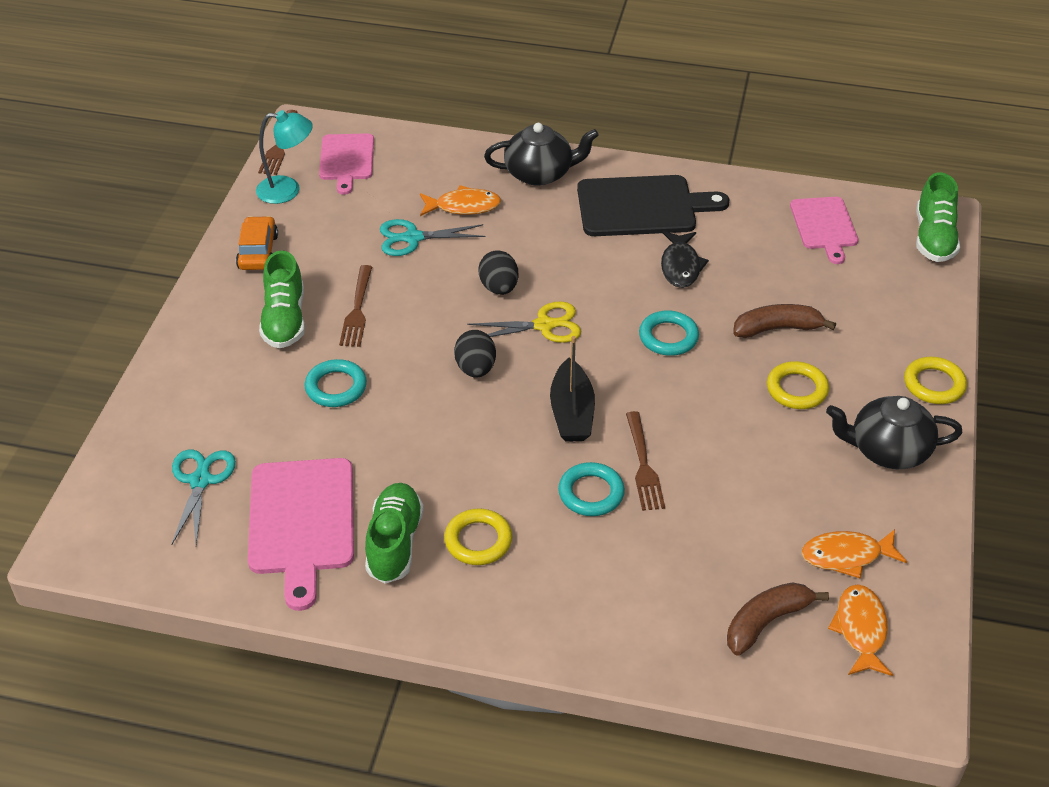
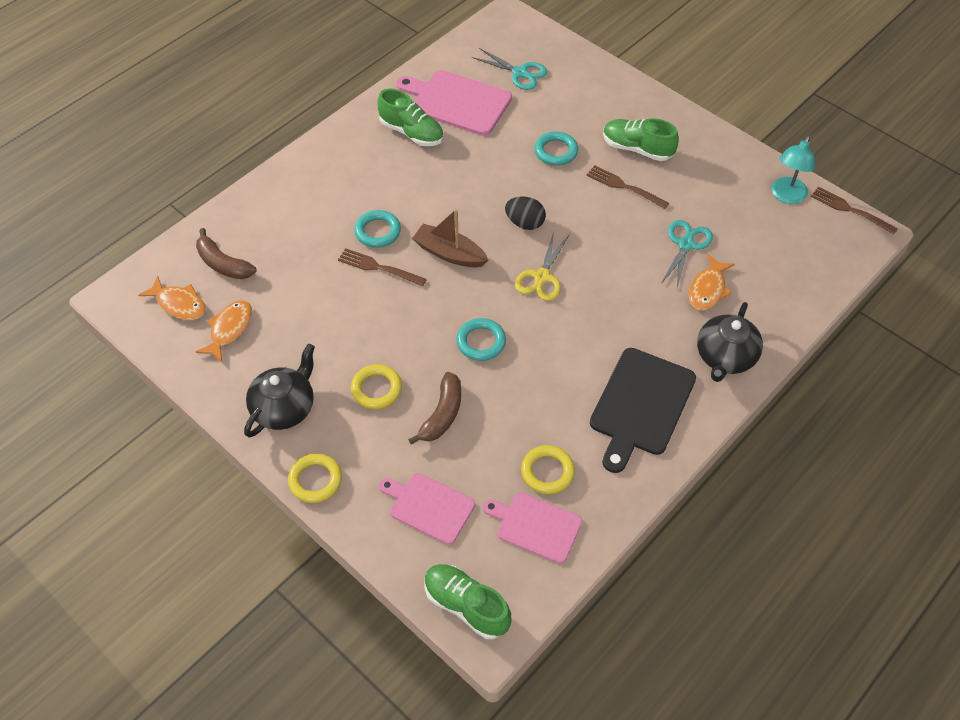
camera: 120 degrees right, 10 degrees up
orange car [236,216,278,270] -> none
pink cutting board [319,134,374,195] -> pink cutting board moved to [379,473,475,545]
yellow ring [444,508,512,565] -> yellow ring moved to [521,445,575,494]
black egg [479,250,519,295] -> none
black boat [550,336,595,442] -> brown boat [412,209,488,267]
black fish [661,231,709,288] -> none
brown banana [727,582,829,656] -> brown banana turned 135 degrees clockwise [196,228,256,279]

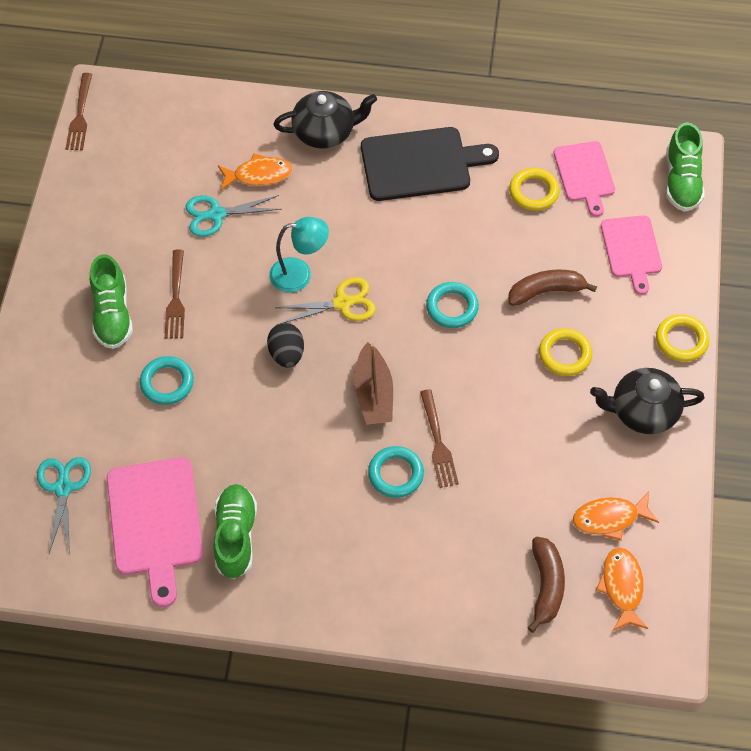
camera: 125 degrees left, 5 degrees up
turquoise lamp [771,136,815,204] -> turquoise lamp moved to [269,217,329,293]

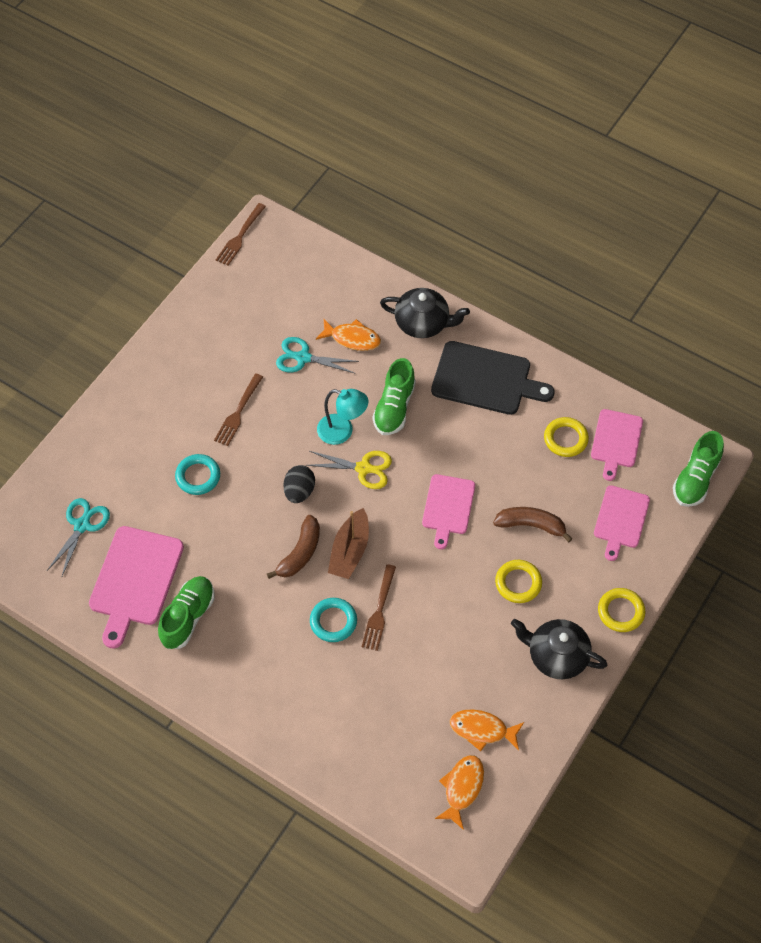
camera: 25 degrees right, 0 degrees up
green shoe [90,254,133,349] -> green shoe moved to [372,358,416,435]
turquoise ring [426,282,479,328] -> pink cutting board [422,474,475,549]
brown banana [528,537,565,633] -> brown banana moved to [267,515,320,579]

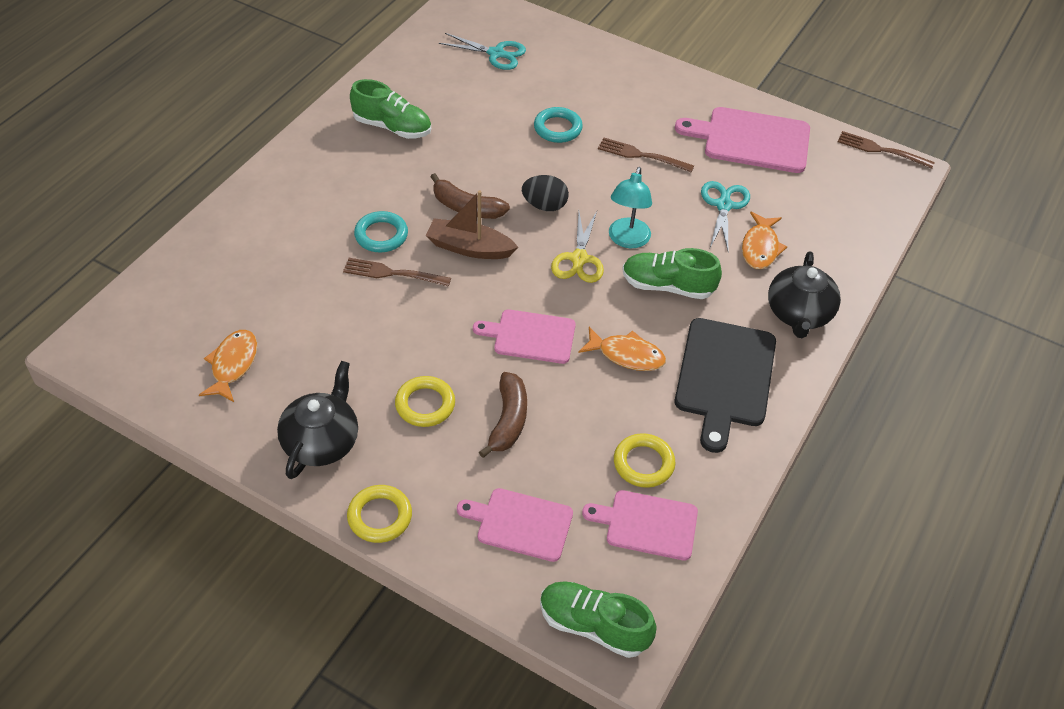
camera: 85 degrees right, 10 degrees down
pink cutting board [89,526,184,649] -> pink cutting board moved to [675,107,810,173]
orange fish [435,755,484,830] -> orange fish moved to [578,327,666,371]

